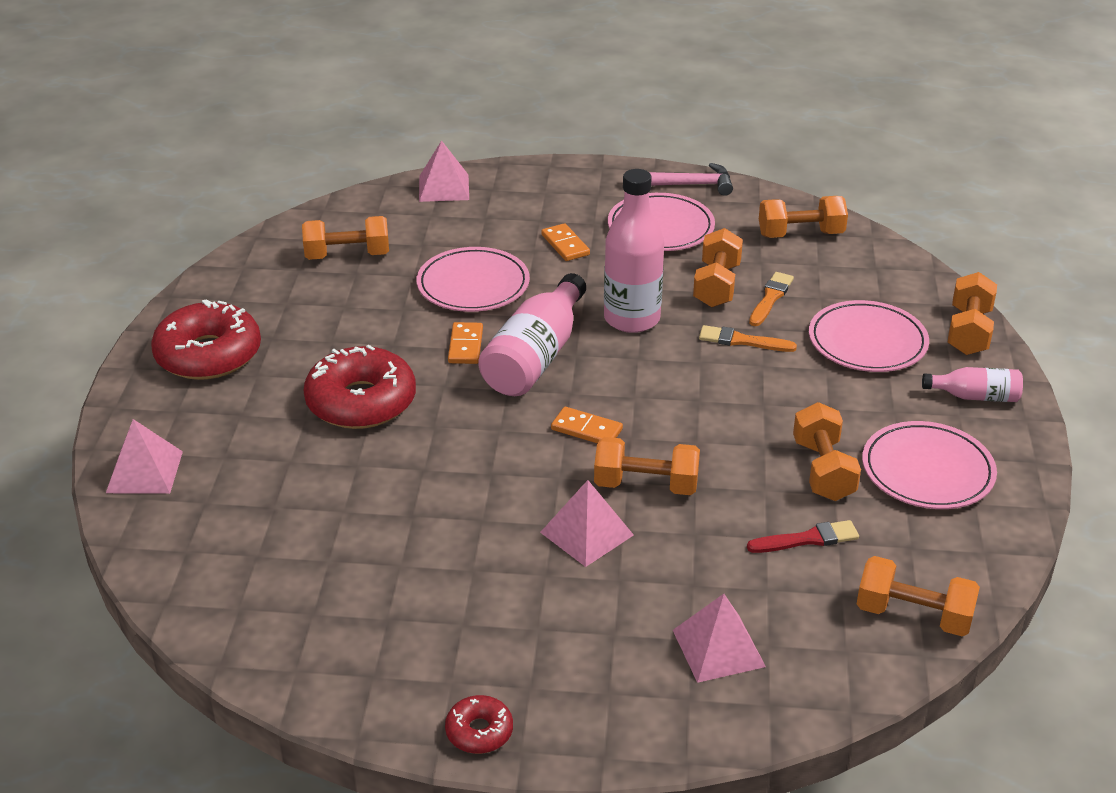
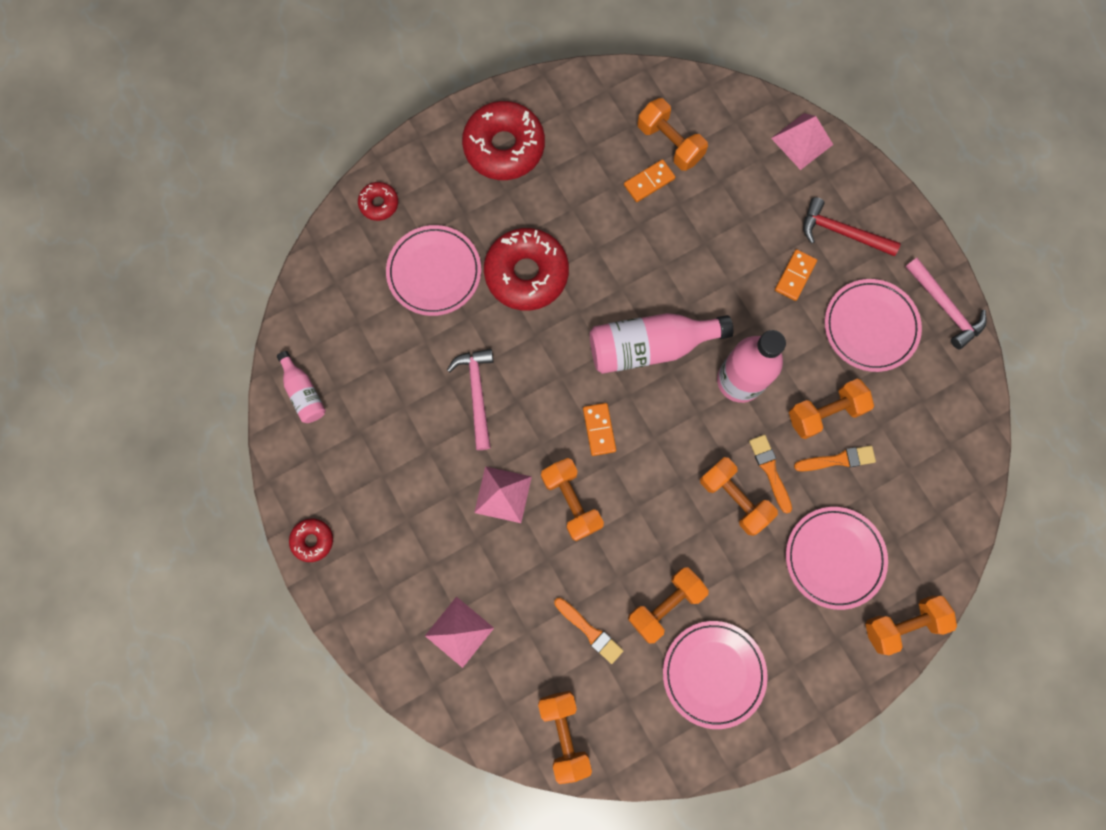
camera: 55 degrees right, 40 degrees up
pink pyramid [106,419,183,494] -> red donut [358,182,398,221]
pink plate [416,247,530,312] -> pink plate moved to [386,225,481,316]
orange domino [448,322,483,364] -> orange domino moved to [624,159,675,202]
red brush [747,520,859,553] -> orange brush [554,598,624,664]
orange dumbbell [759,196,848,238] -> orange dumbbell moved to [700,457,778,536]
pink bottle [922,367,1023,402] -> pink bottle moved to [277,351,326,423]
none -> pink hammer [447,349,493,450]
none -> red hammer [803,197,901,256]

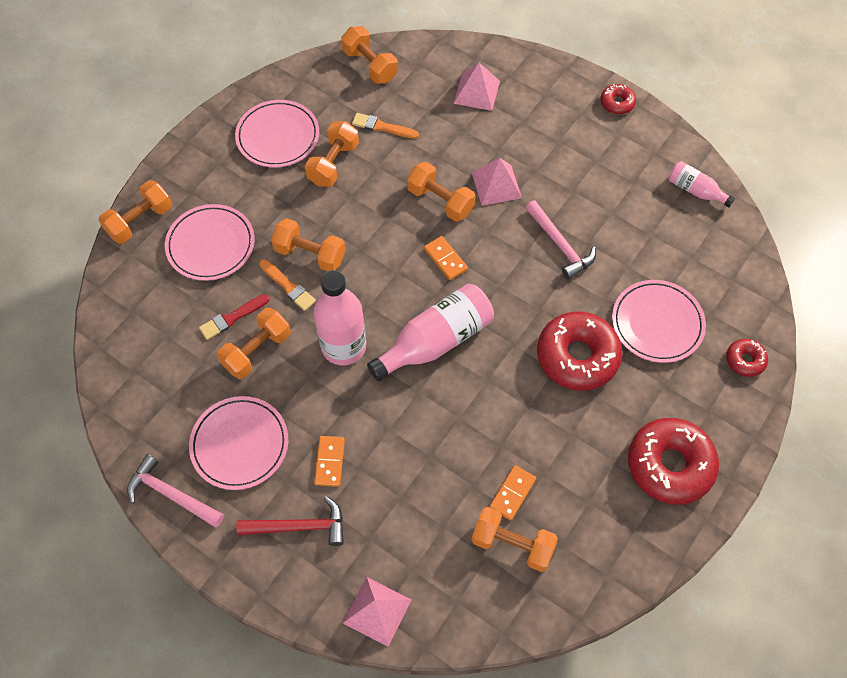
camera: 155 degrees right, 15 degrees down
orange brush [794,445,876,472] -> red brush [199,294,270,340]

